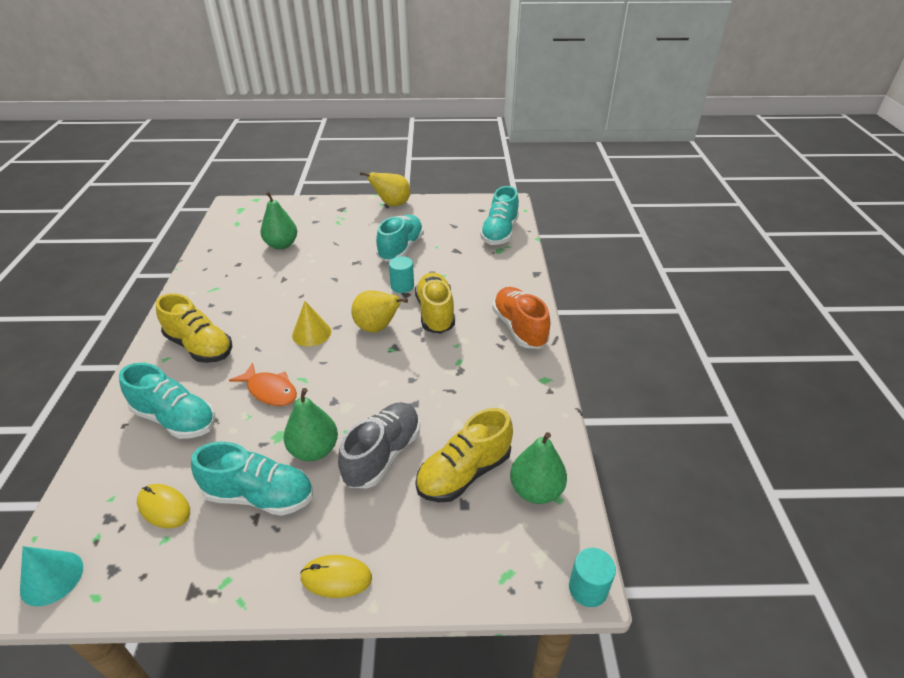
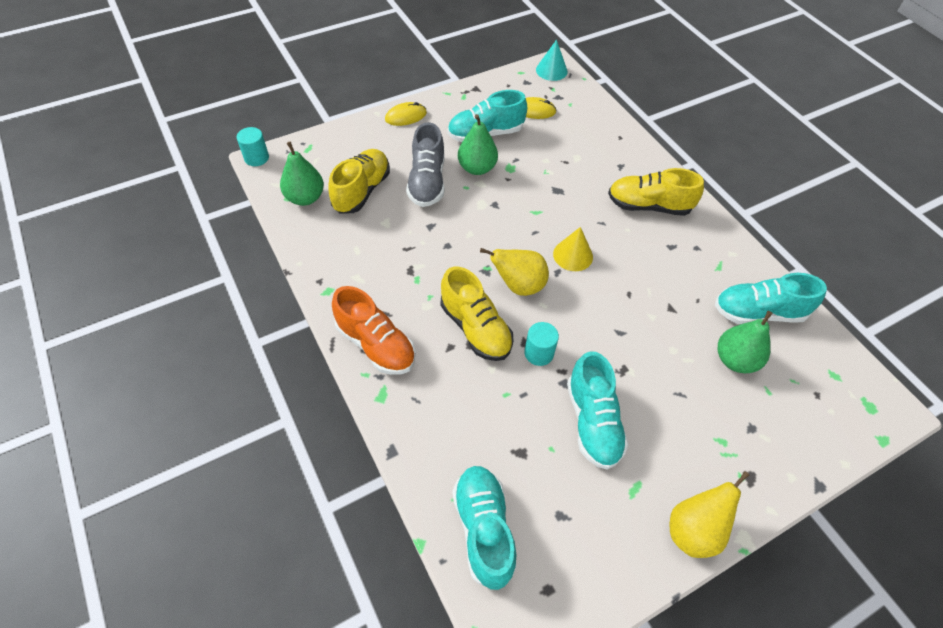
camera: 150 degrees right, 15 degrees up
turquoise shoe [119,363,216,439] -> turquoise shoe moved to [715,273,827,324]
orange fish [229,363,297,406] -> none

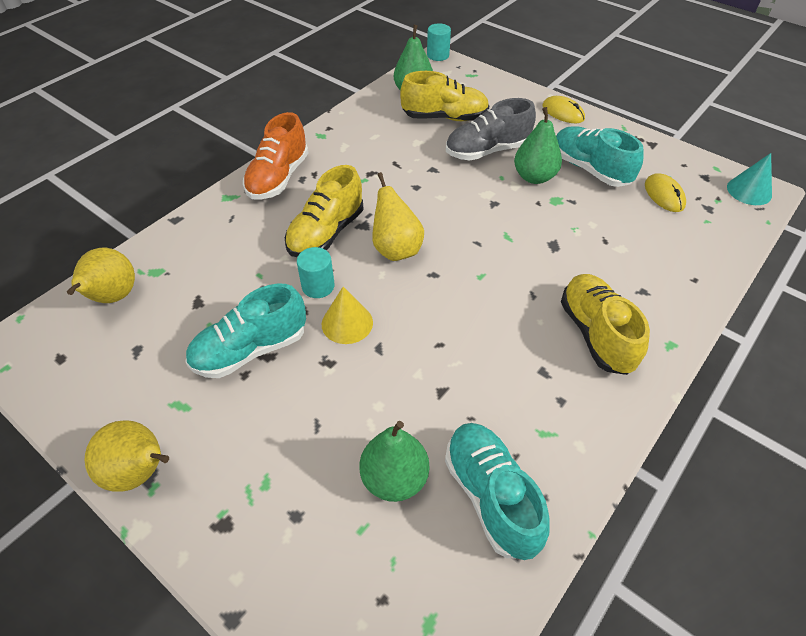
camera: 70 degrees right, 5 degrees down
turquoise shoe [452,466,517,590] -> yellow pear [67,248,135,303]
yellow cone [553,227,593,271] -> yellow cone moved to [322,287,373,344]

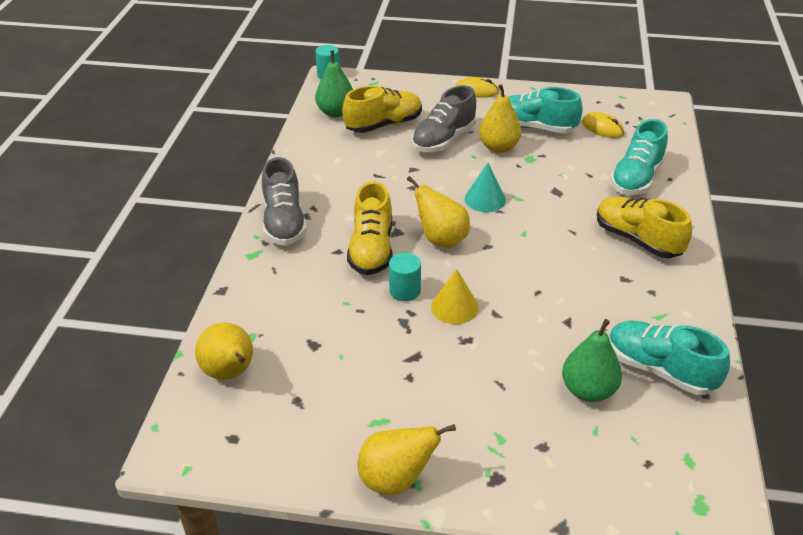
camera: 30 degrees left, 10 degrees down
turquoise shoe [185,284,306,378] -> turquoise shoe moved to [610,119,668,195]
orange shoe [243,112,308,200] -> grey shoe [262,157,307,246]
green pear [514,107,562,184] -> yellow pear [479,84,521,153]
turquoise cone [727,153,772,205] -> turquoise cone moved to [465,163,506,212]

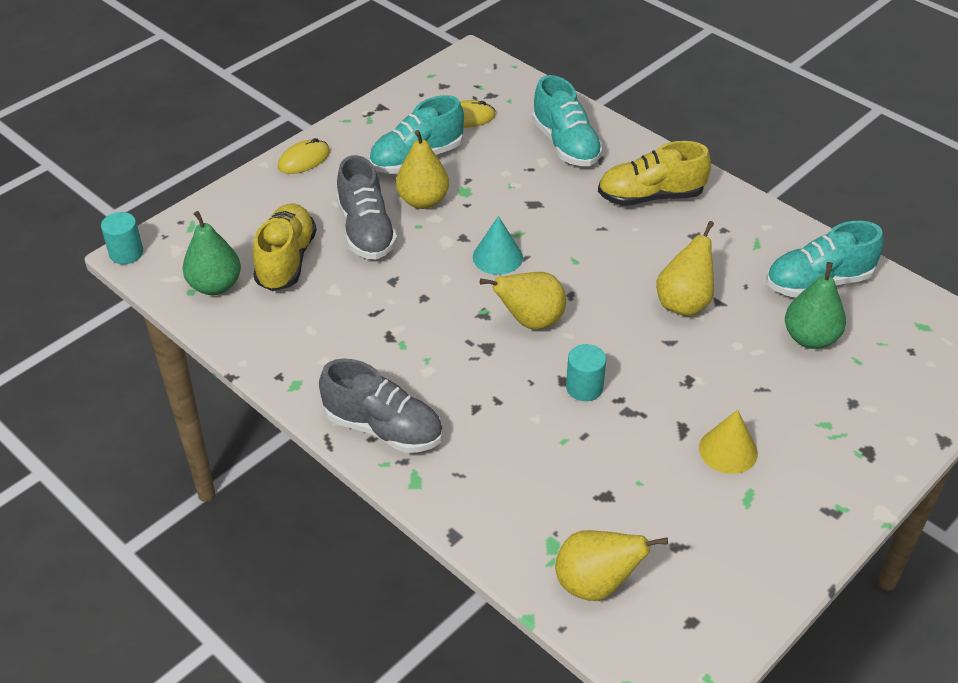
camera: 55 degrees left, 5 degrees up
yellow shoe [347,181,392,275] -> none
yellow pear [358,424,456,495] -> yellow pear moved to [656,221,714,316]
yellow cone [431,269,479,324] -> yellow cone moved to [699,410,758,474]

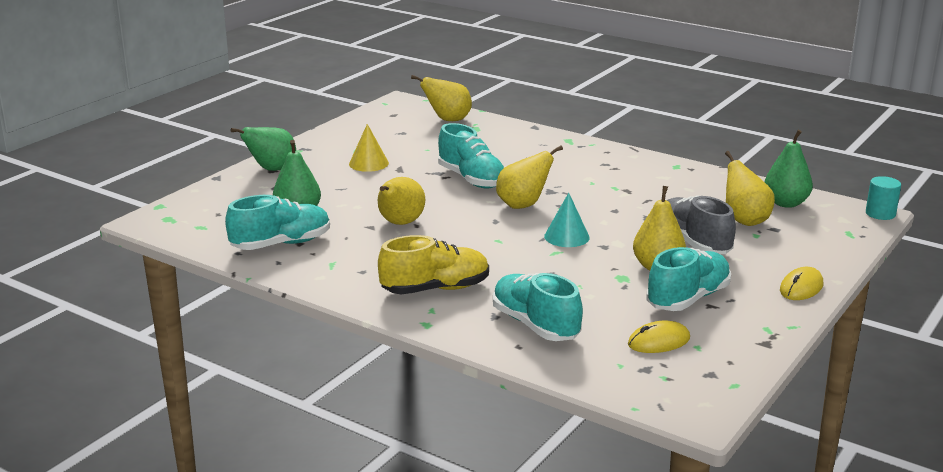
camera: 170 degrees right, 20 degrees down
yellow shoe [253,203,316,291] -> yellow pear [725,151,775,226]
grey shoe [319,359,443,453] -> none
turquoise cylinder [566,344,606,401] -> turquoise shoe [438,123,504,188]
none -> green pear [231,127,296,171]

